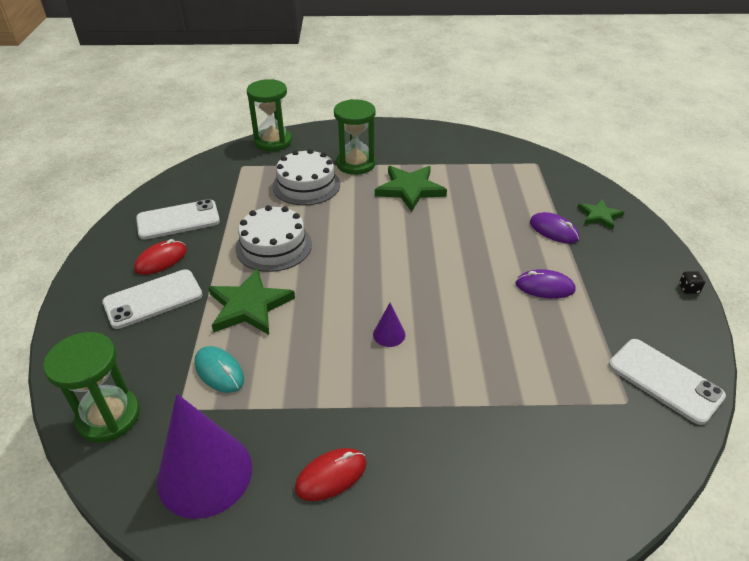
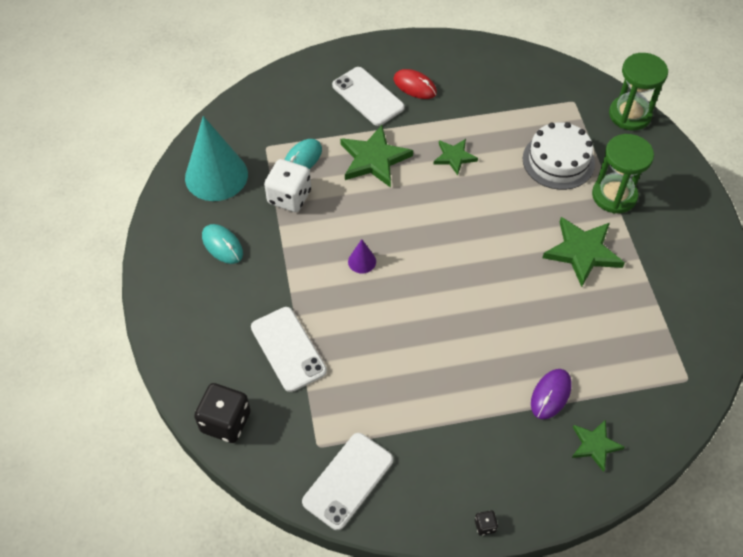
camera: 80 degrees right, 15 degrees up
green hourglass [43,332,140,443] -> none
white phone [136,199,220,240] -> white phone moved to [251,307,327,392]
purple cone [157,394,252,519] -> turquoise cone [185,116,248,201]
white cake [235,205,312,272] -> green star [433,139,478,175]
red mouse [295,448,366,501] -> turquoise mouse [202,224,243,264]
purple mouse [515,269,576,299] -> none
none -> black dice [194,383,251,443]
none -> white dice [264,159,311,212]

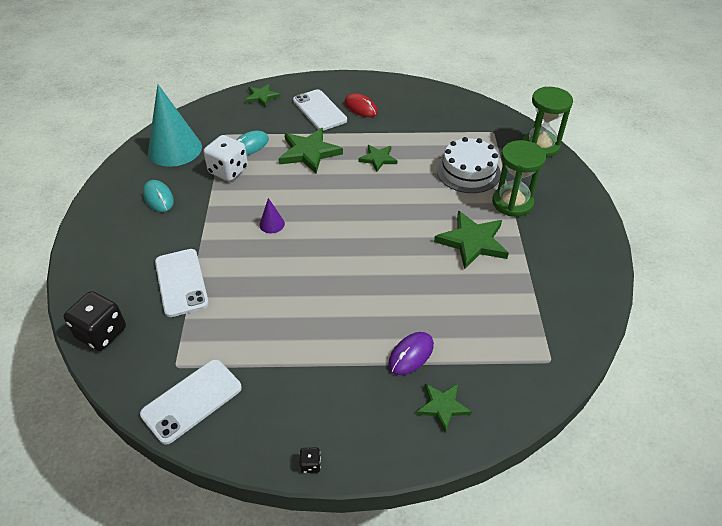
camera: 10 degrees right, 10 degrees down
none -> green star [245,84,280,107]

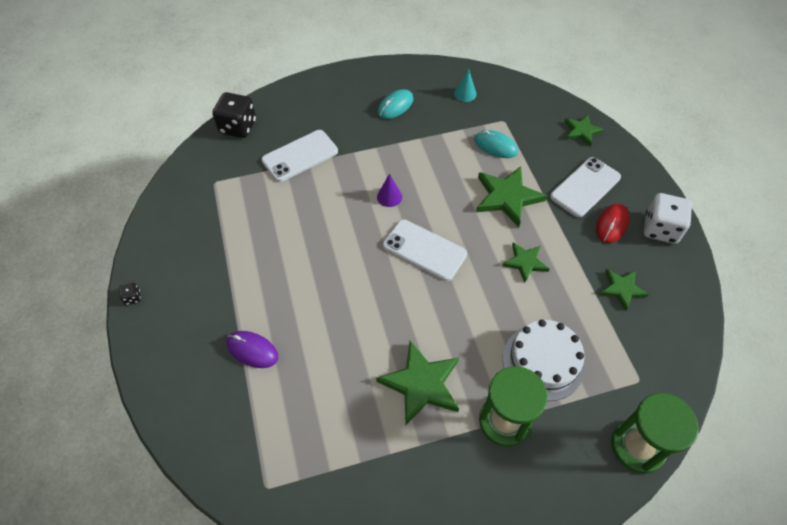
camera: 75 degrees right, 10 degrees up
white phone [140,359,242,445] -> white phone moved to [383,220,467,281]
turquoise cone [148,84,202,167] -> turquoise cone [454,69,477,102], size x0.42
white dice [203,135,248,181] -> white dice moved to [644,193,692,244]
green star [416,383,472,432] -> green star moved to [600,269,649,311]

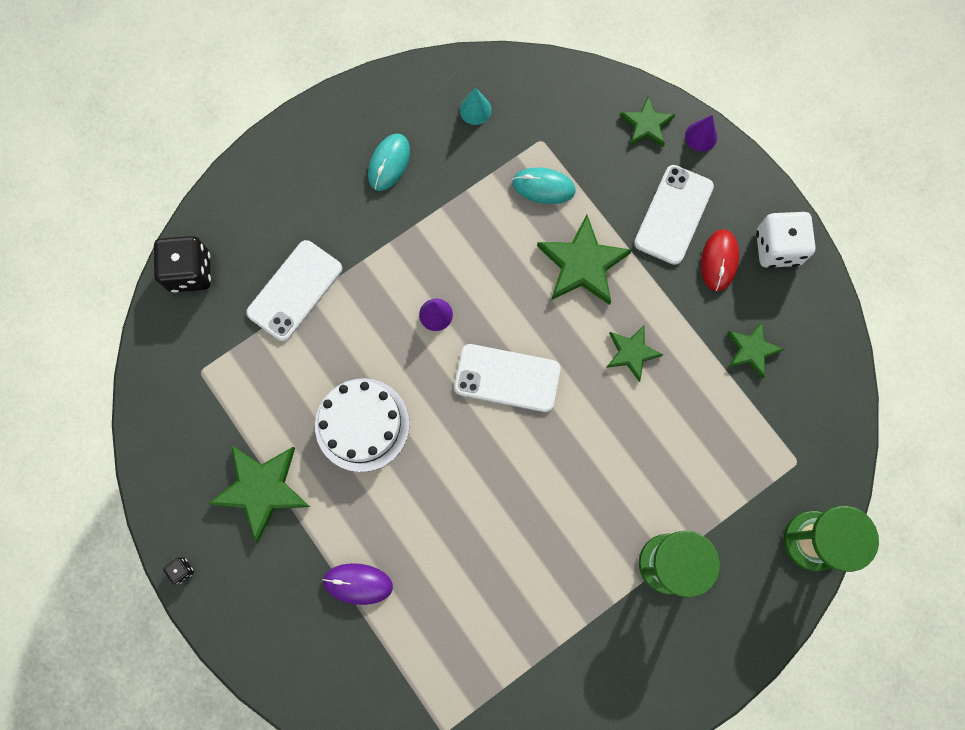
camera: 20 degrees left, 20 degrees up
green star [376,341,459,425] -> green star moved to [208,446,310,543]
white cake [503,320,585,401] -> white cake moved to [315,378,409,472]
none -> purple cone [685,115,717,152]

